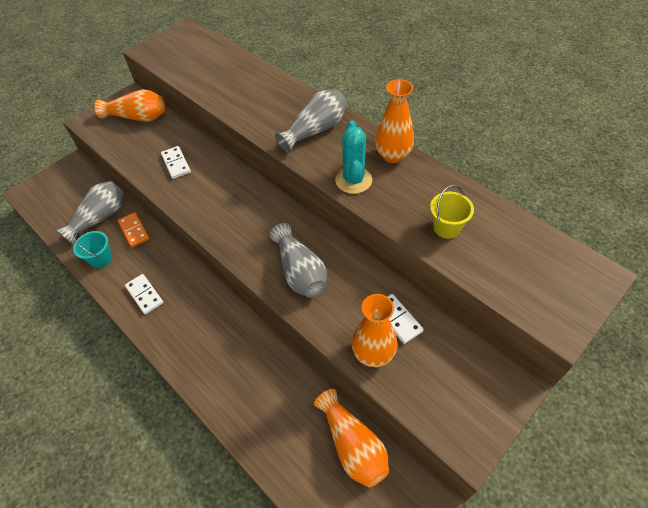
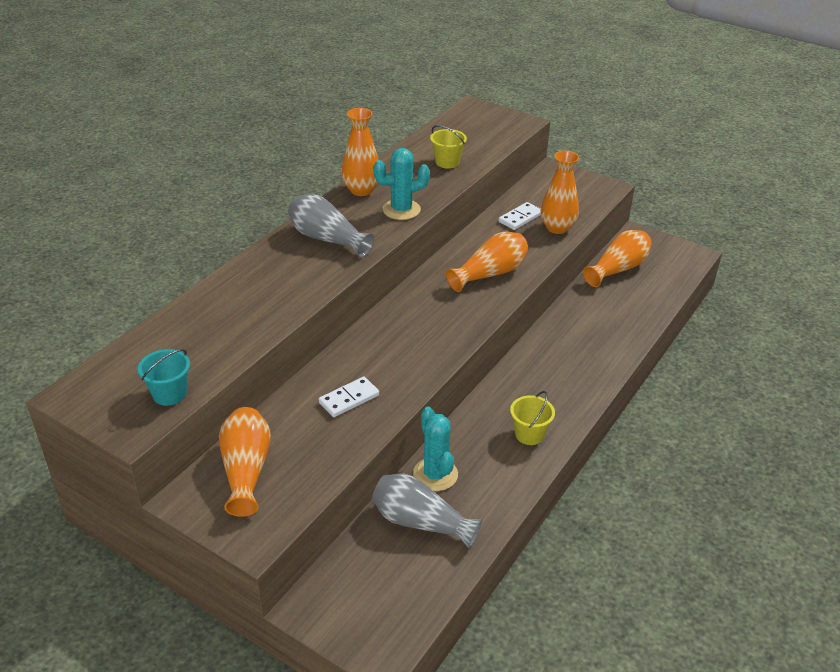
camera: 105 degrees left, 15 degrees down
turquoise bucket [73,231,112,268] -> turquoise bucket moved to [138,349,190,406]
orange domino [118,212,149,247] -> turquoise cactus [413,407,458,491]
white domino [125,274,163,314] -> yellow bucket [510,391,555,445]
grey vase [270,223,327,298] -> orange vase [446,232,528,292]

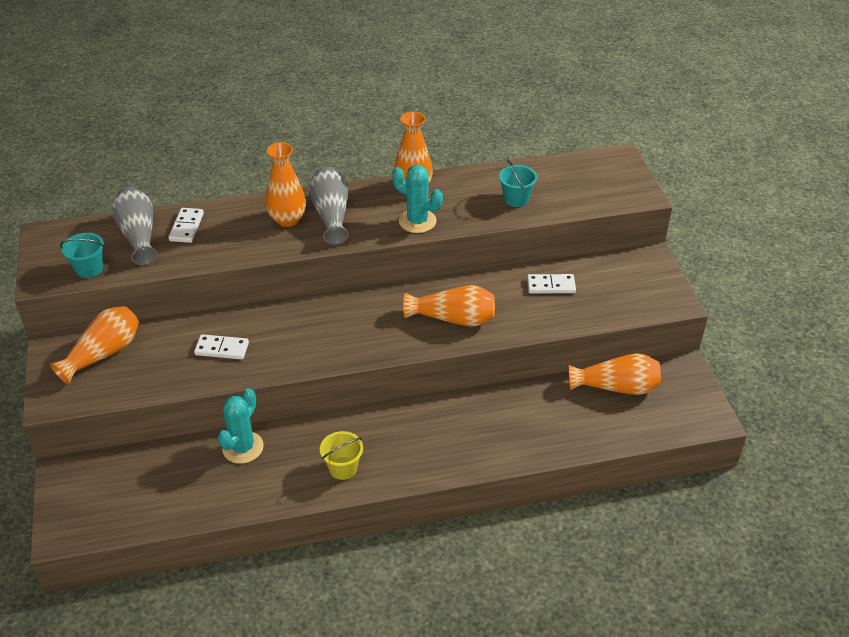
camera: 45 degrees right, 5 degrees up
grey vase [372,474,482,549] -> grey vase moved to [111,187,158,265]
yellow bucket [430,125,467,169] -> turquoise bucket [499,159,537,207]
orange vase [540,151,579,234] -> orange vase moved to [266,142,306,227]
none -> white domino [168,208,204,243]

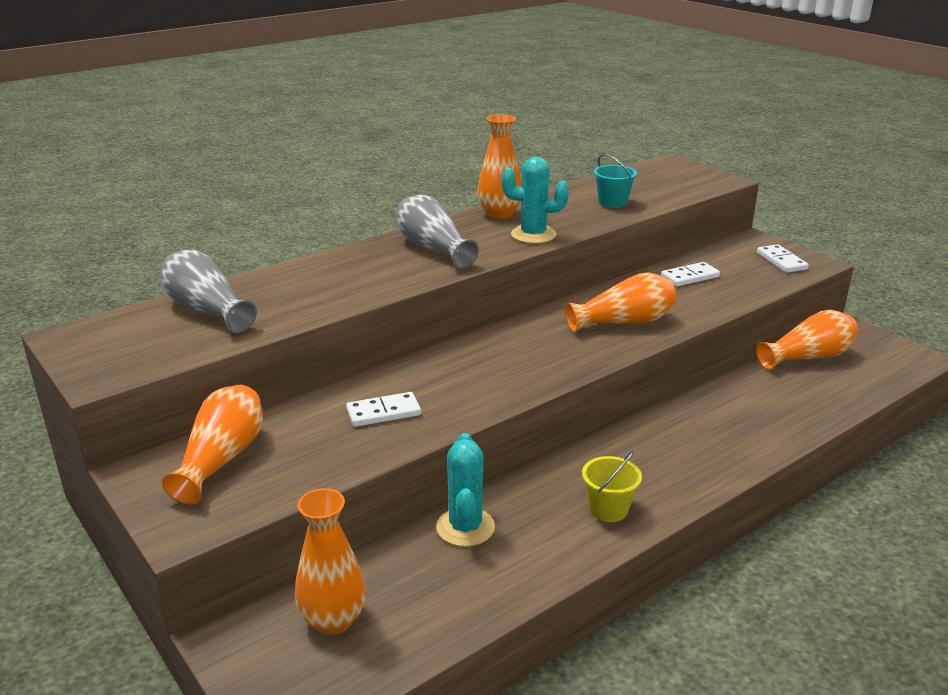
camera: 25 degrees left, 15 degrees down
turquoise bucket [60,233,104,278] -> none
white domino [168,208,204,243] -> white domino moved to [757,244,809,273]
orange vase [266,142,306,227] -> orange vase moved to [295,488,366,635]

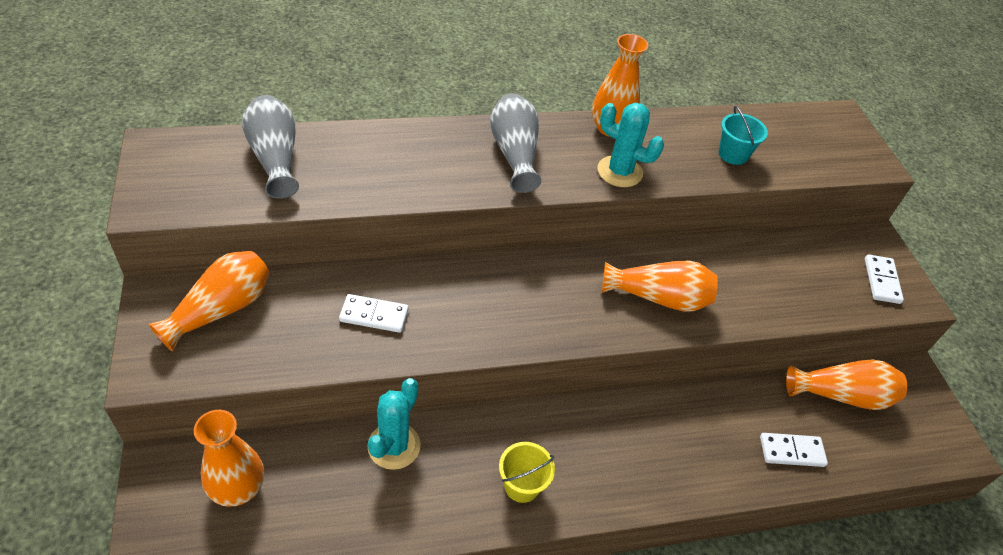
camera: 20 degrees right, 20 degrees up
white domino [661,262,720,287] -> white domino moved to [760,433,828,467]

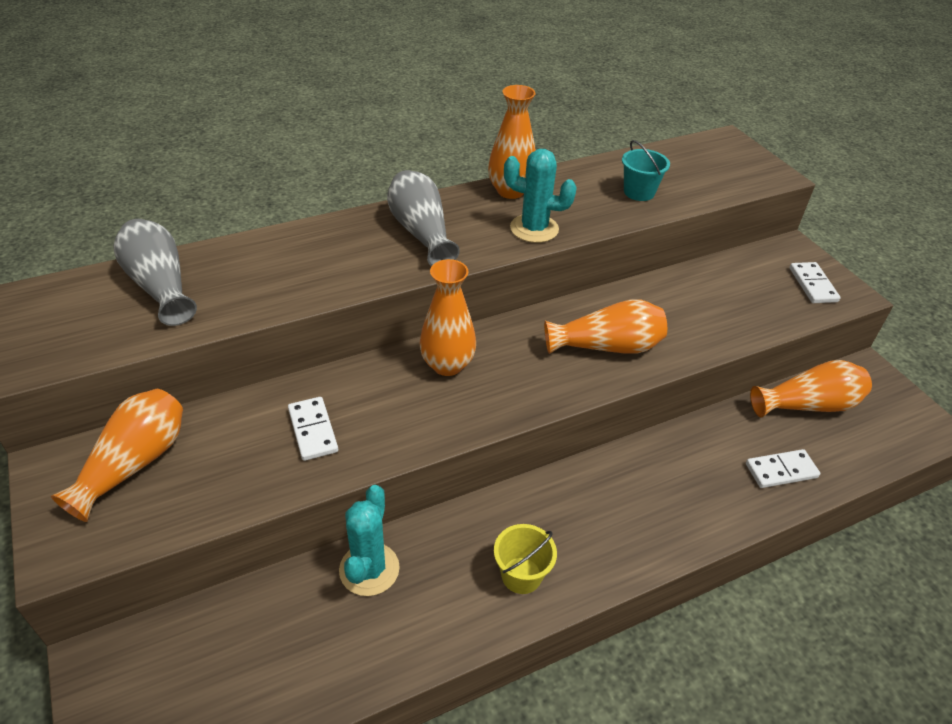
camera: 10 degrees left, 5 degrees down
orange vase [194,410,264,507] -> orange vase moved to [419,259,476,376]
white domino [339,294,409,333] -> white domino turned 75 degrees clockwise [288,397,338,461]

